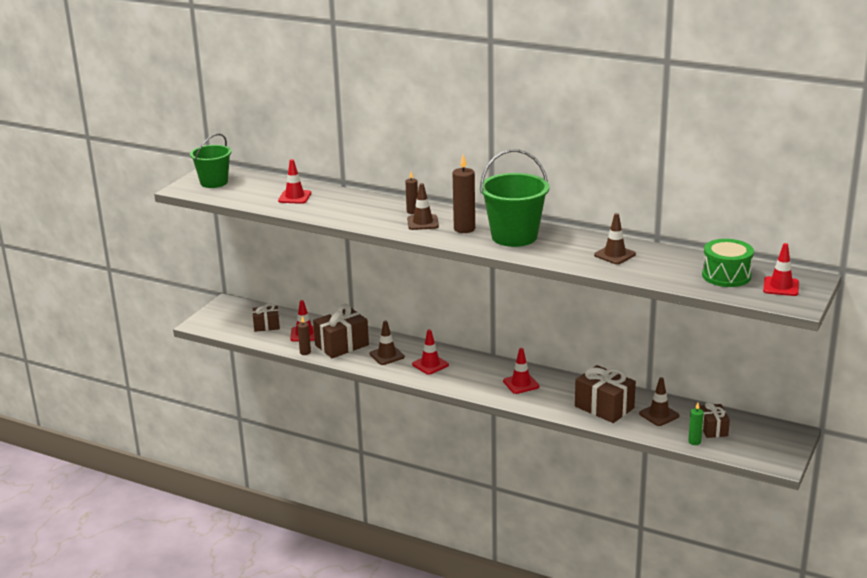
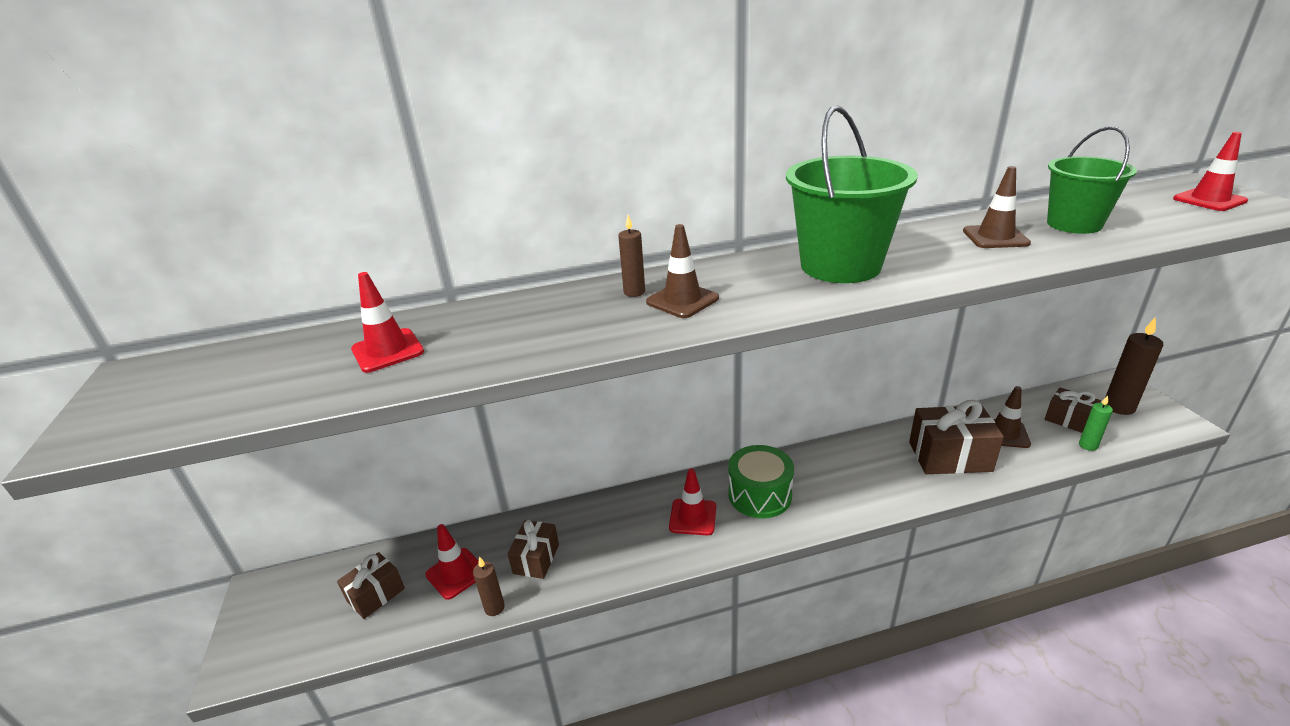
camera: 40 degrees left, 5 degrees up
green bucket [190,133,232,188] -> green bucket moved to [1047,126,1137,234]
brown gift [313,304,369,358] -> brown gift [507,520,559,579], size x0.59
brown traffic cone [369,320,405,365] -> none
brown candle [453,154,475,233] -> brown candle moved to [1106,318,1163,415]
red traffic cone [503,348,539,394] -> none
green drum [702,239,754,287] -> green drum moved to [728,445,794,518]

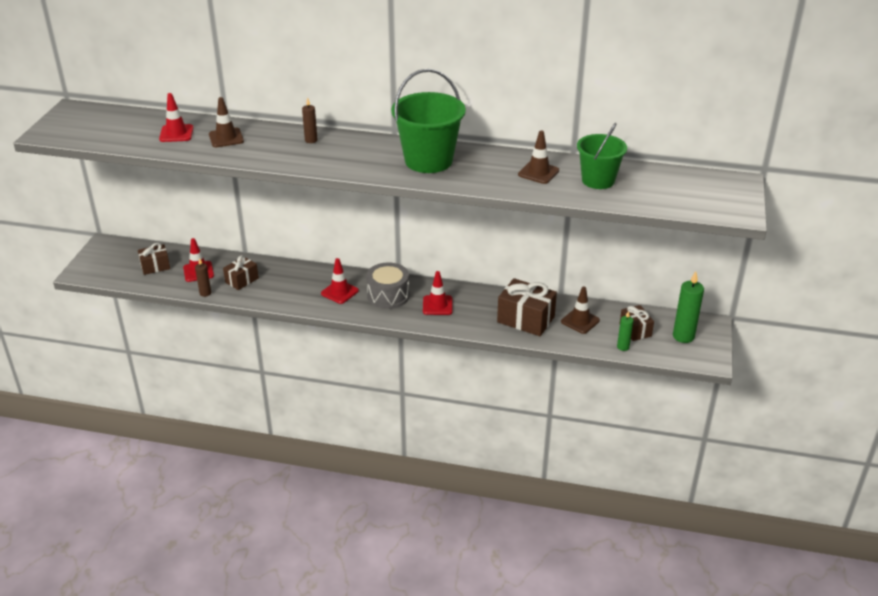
camera: 25 degrees right, 5 degrees up
brown traffic cone [646,224,719,318] -> brown traffic cone moved to [209,97,244,147]
green drum [728,445,794,518] -> grey drum [366,262,410,309]
brown candle [1106,318,1163,415] -> green candle [673,271,704,343]
red traffic cone [1173,132,1248,211] -> red traffic cone moved to [423,271,453,315]

